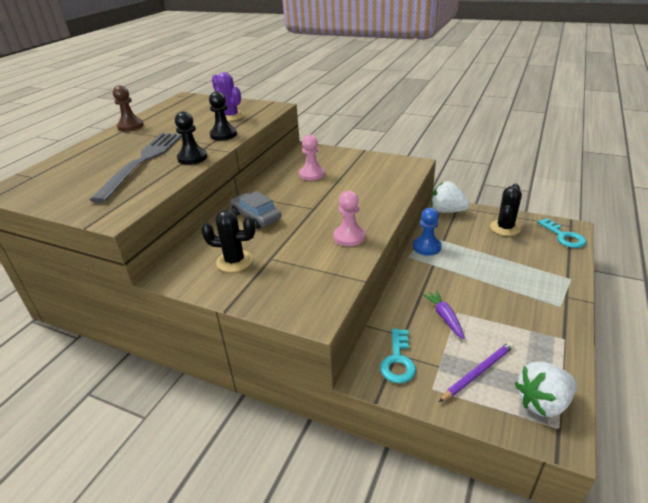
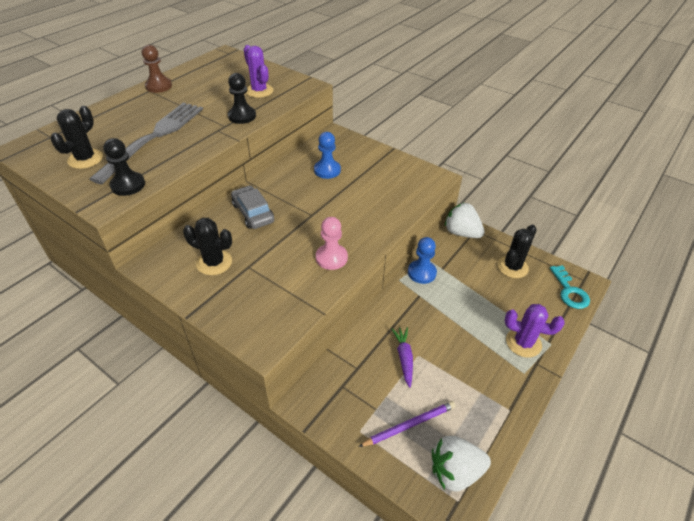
camera: 10 degrees right, 10 degrees up
black pawn [175,111,207,165] -> black pawn moved to [103,138,145,196]
pink pawn [299,135,325,181] -> blue pawn [314,132,341,179]
turquoise key [380,328,416,383] -> none
none -> black cactus [50,106,103,169]
none -> purple cactus [505,304,565,358]

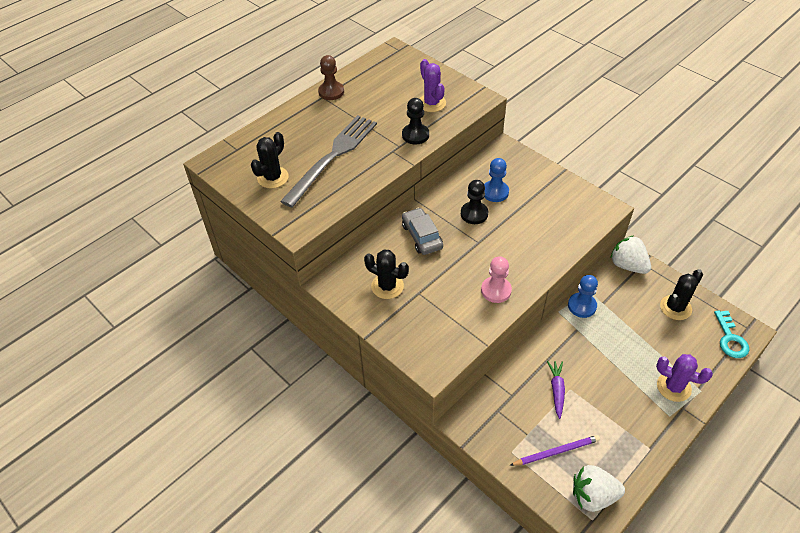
camera: 10 degrees right, 5 degrees up
black pawn [103,138,145,196] -> black pawn moved to [461,180,488,224]

